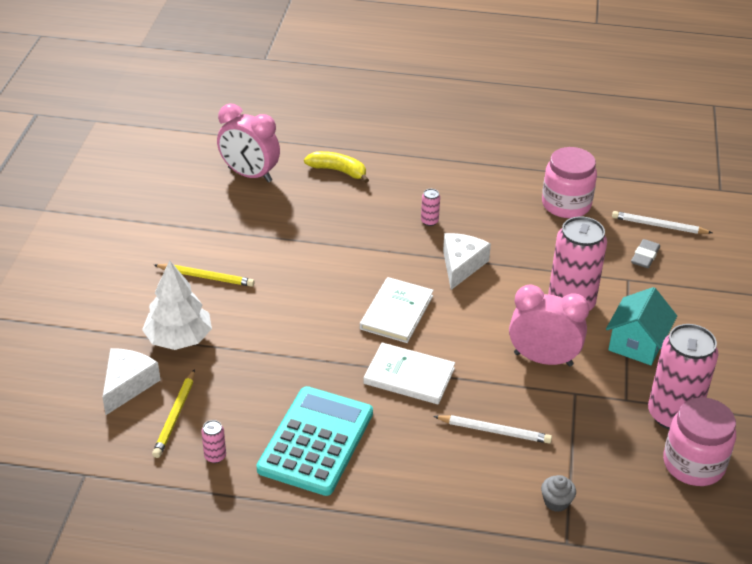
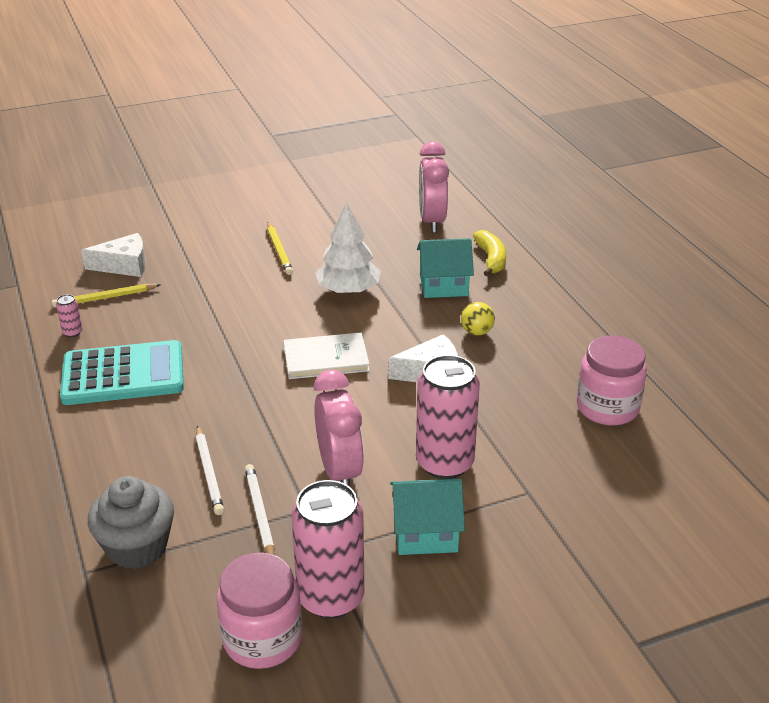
camera: 60 degrees right, 5 degrees down
white tree [142,260,212,350] -> white tree moved to [315,203,381,294]
white book [363,343,455,405] -> none
pink can [421,189,440,226] -> yellow ball [461,302,495,336]
grey cupcake [541,475,576,512] -> grey cupcake [88,476,174,569], size x2.12
white pencil [612,211,713,234] -> white pencil moved to [245,464,274,555]
grey eraser [631,239,660,268] -> none
none -> turquoise house [417,238,474,298]

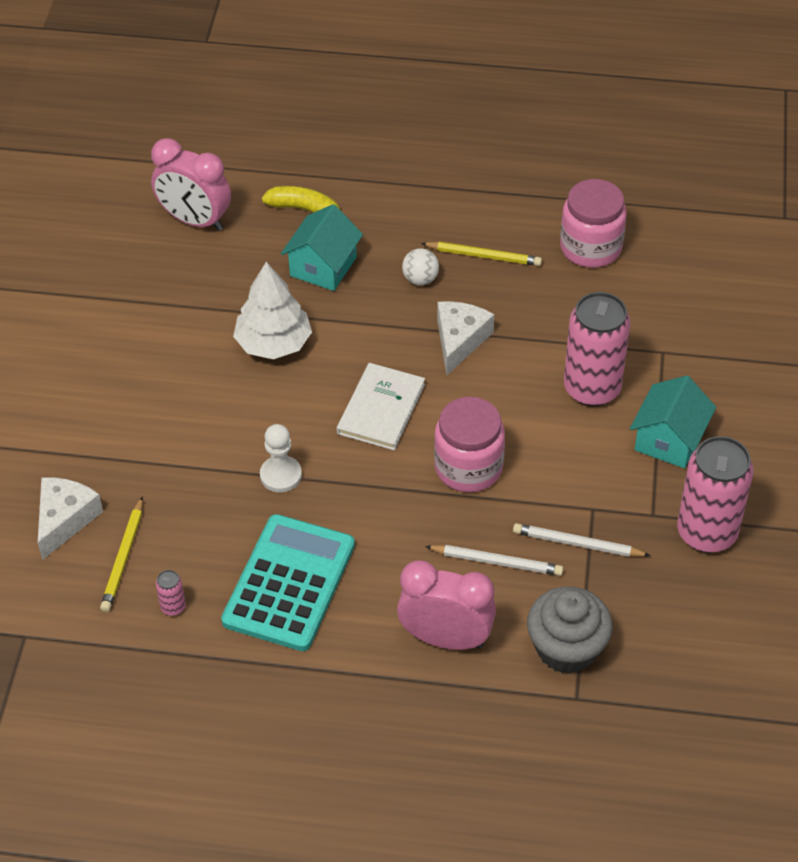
camera: 60 degrees left, 15 degrees up
pink jar [217,552,302,669] -> pink jar moved to [434,397,505,492]
yellow pencil [267,222,293,275] -> yellow pencil moved to [421,242,542,266]
pink clock [314,370,364,486] -> pink clock moved to [397,561,496,650]
yellow ball [461,302,495,336] -> white ball [402,248,439,285]
none -> white pawn [260,424,302,492]

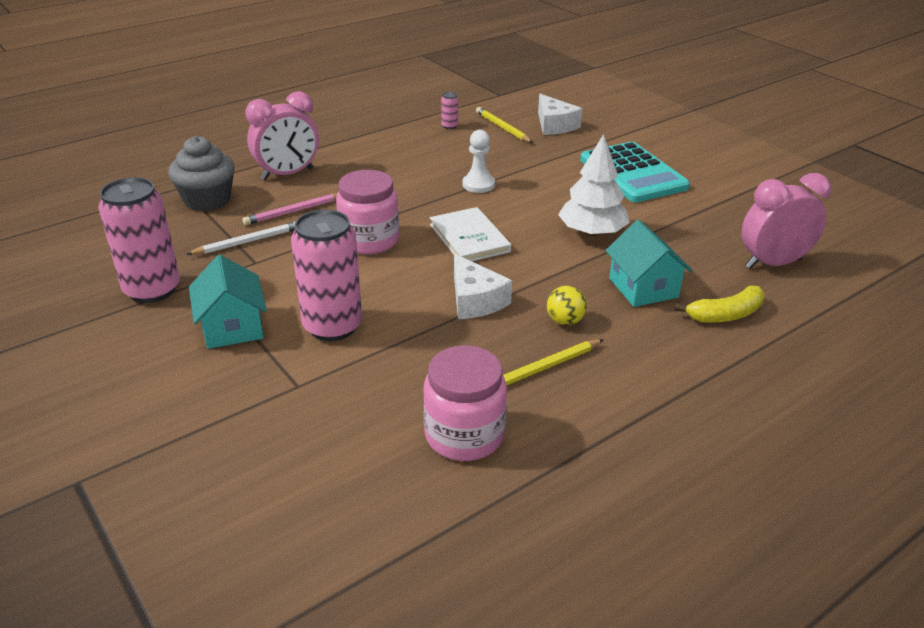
camera: 135 degrees right, 15 degrees down
turquoise calculator [221,514,355,651] -> turquoise calculator moved to [580,142,690,202]
white ball [402,248,439,285] -> yellow ball [547,286,587,325]
white pencil [425,545,563,576] -> pink pencil [242,193,337,225]

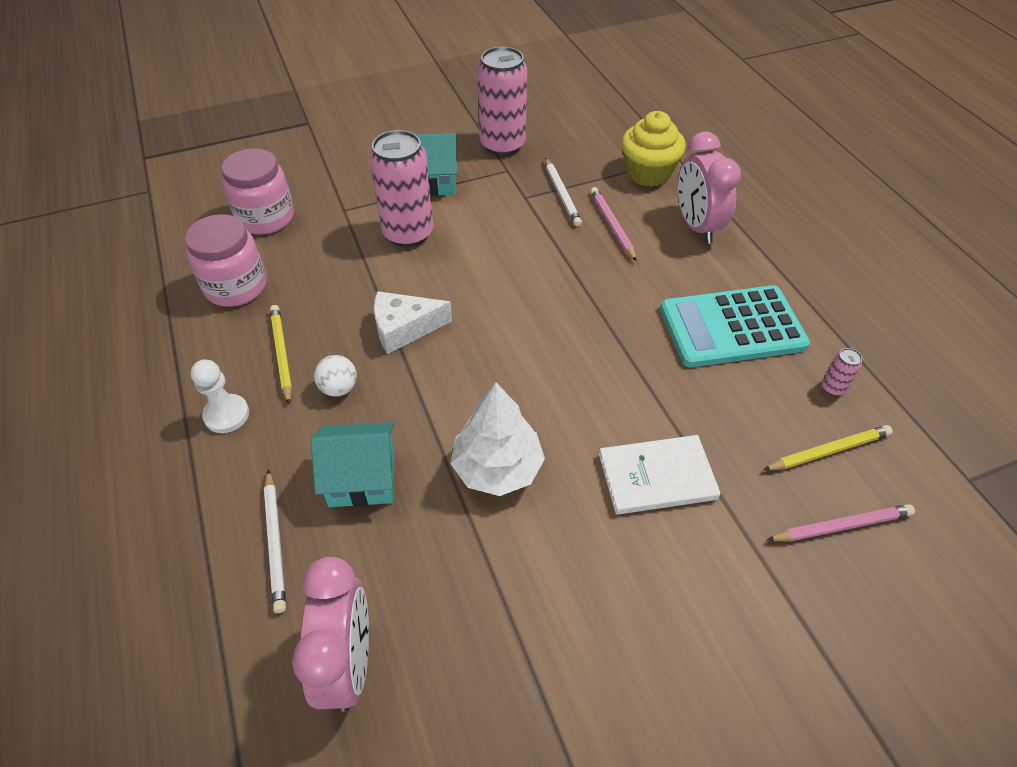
camera: 105 degrees right, 15 degrees up
grey cupcake [168,136,235,211] -> yellow cupcake [621,111,686,187]
pink jar [336,170,399,254] -> pink jar moved to [221,148,294,235]
white book [430,207,511,261] -> white book moved to [599,435,721,515]
white pawn [463,130,495,193] -> white pawn moved to [191,359,249,433]
white cheese [538,94,582,135] -> pink pencil [767,504,915,542]
yellow ball [547,286,587,325] -> white ball [314,355,357,397]
turquoise calculator [580,142,690,202] -> turquoise calculator moved to [660,285,810,367]
yellow banana [674,286,764,323] -> white pencil [264,469,286,613]

